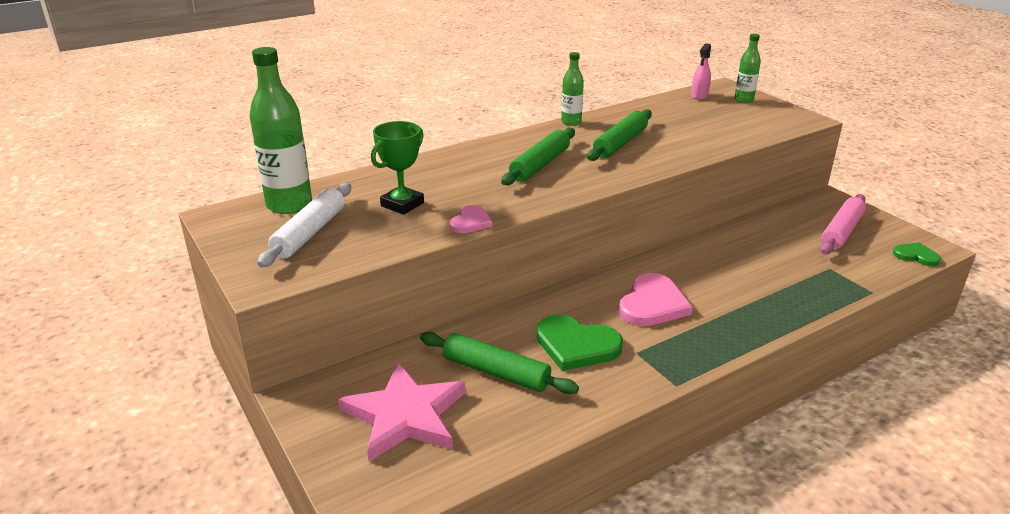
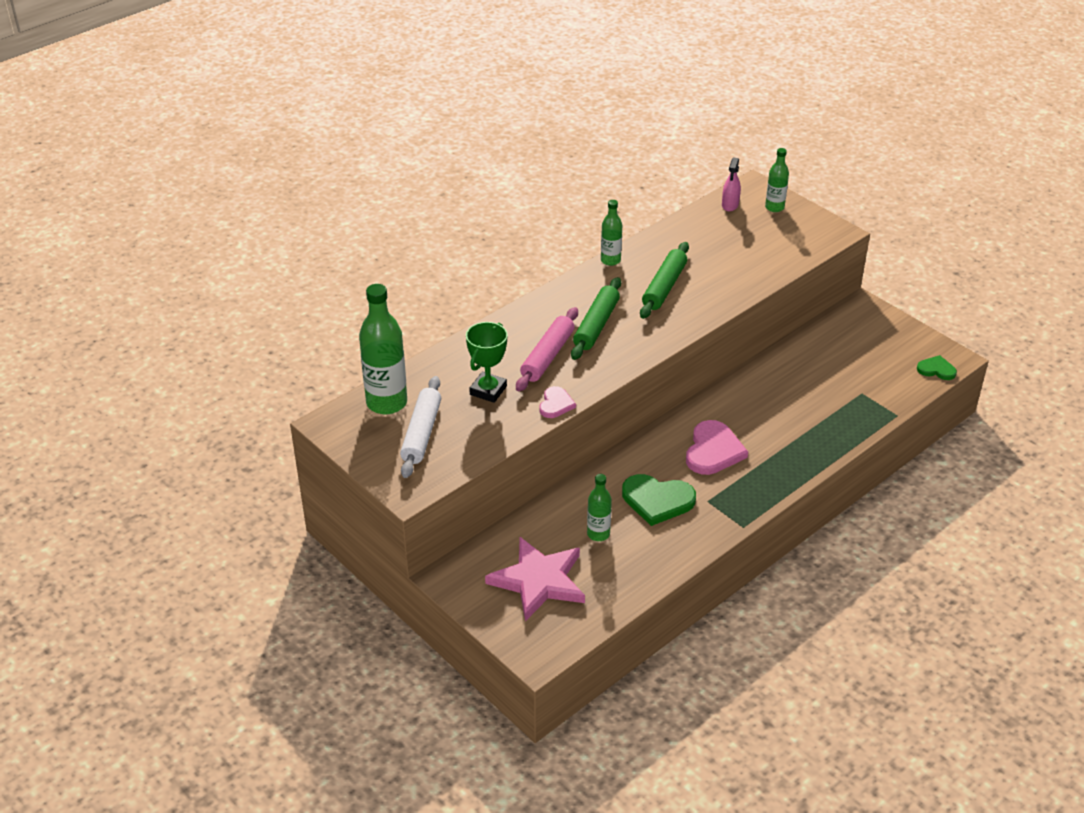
camera: 10 degrees left, 10 degrees up
green rolling pin [420,332,579,394] -> green bottle [587,474,612,541]
pink rolling pin [820,194,866,254] -> pink rolling pin moved to [516,307,578,392]

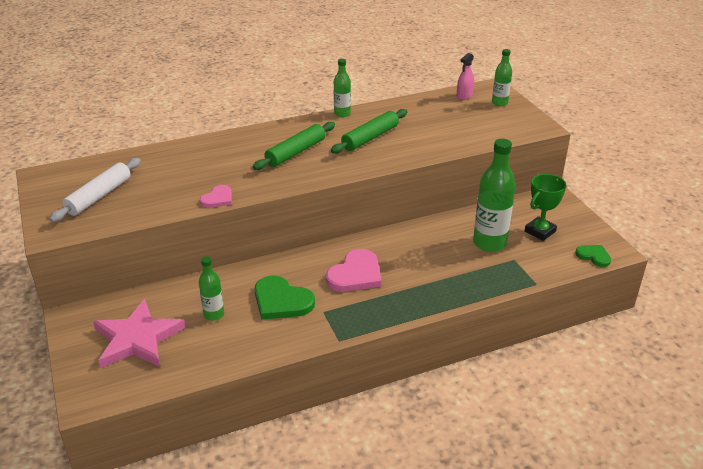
camera: 20 degrees right, 5 degrees down
green bottle [359,284,407,414] -> green bottle moved to [473,139,516,252]
green trophy [466,322,507,403] -> green trophy moved to [525,174,566,241]
pink rolling pin [516,307,578,392] -> none

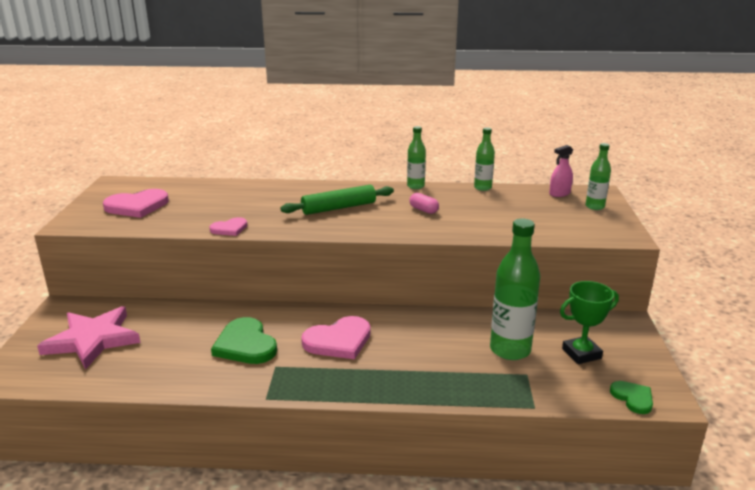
camera: 25 degrees right, 10 degrees down
white rolling pin [49,158,141,222] -> pink heart [103,189,169,218]
green bottle [199,256,224,321] -> green bottle moved to [474,127,495,191]
green rolling pin [331,109,407,154] -> pink capsule [410,193,439,214]

